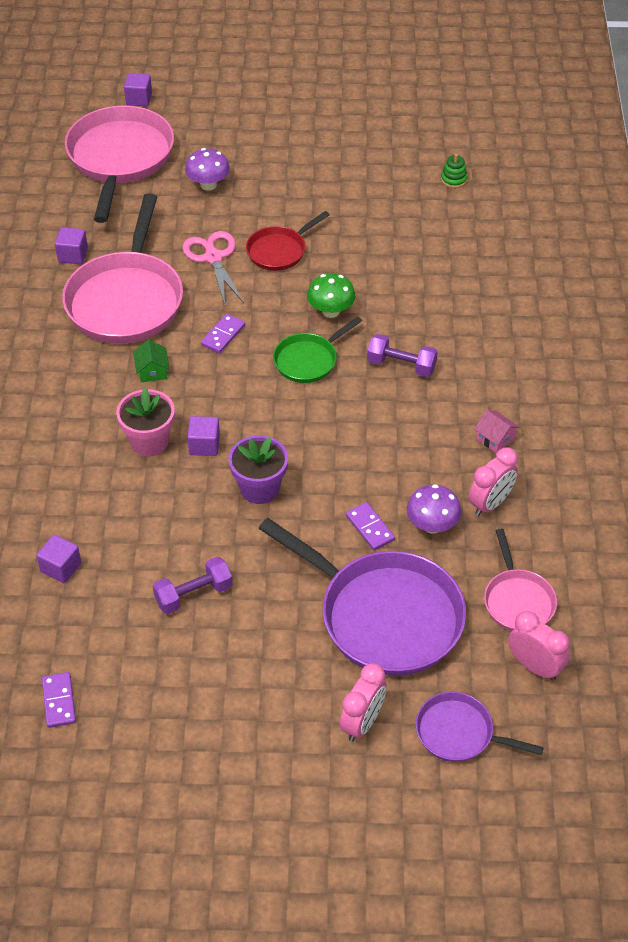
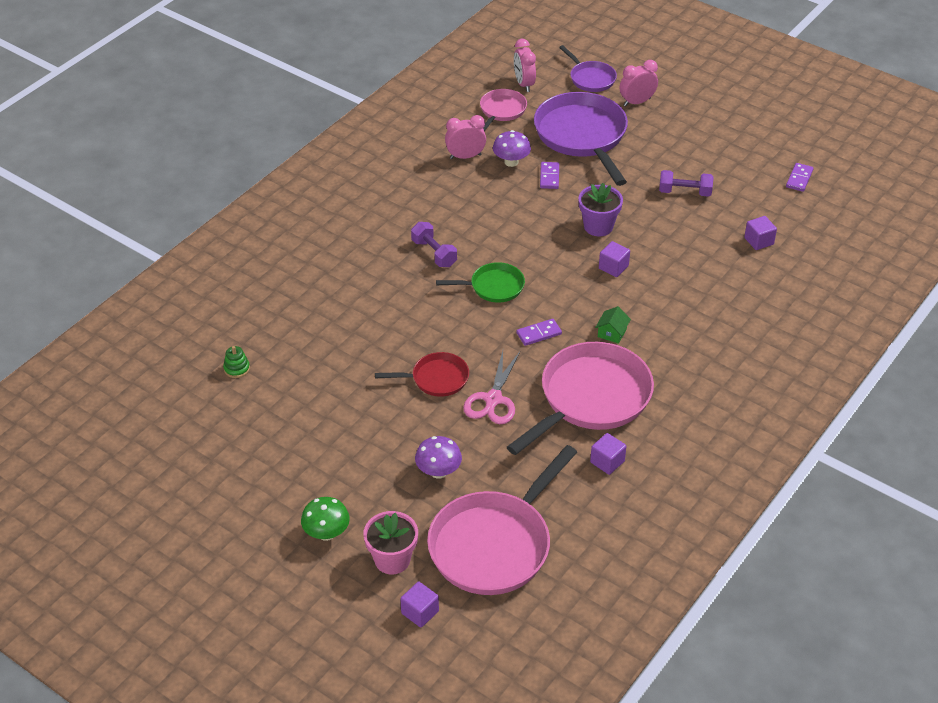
camera: 145 degrees left, 5 degrees down
pink flower pot [116,388,175,456] -> pink flower pot moved to [363,511,418,574]
green mushroom [307,273,356,318] -> green mushroom moved to [301,497,350,541]
pink house [474,410,520,453] -> none

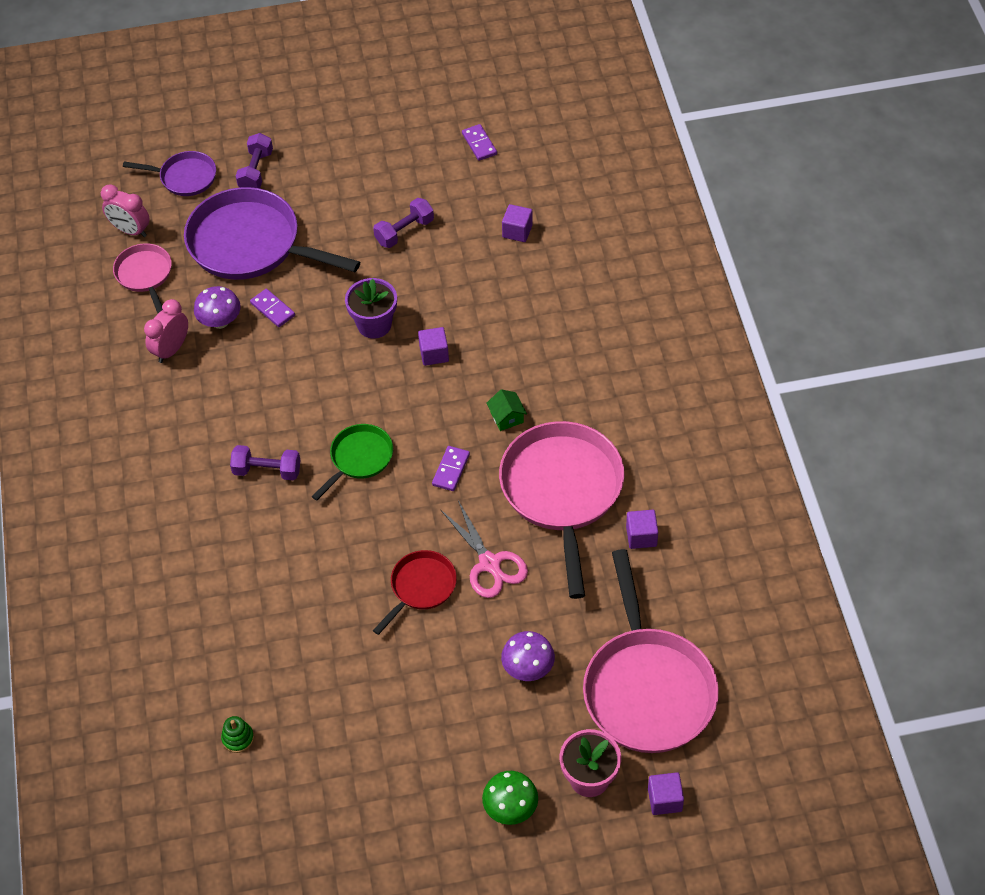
camera: 45 degrees left, 10 degrees up
pink clock [620,60,658,106] -> purple dumbbell [236,133,273,188]

